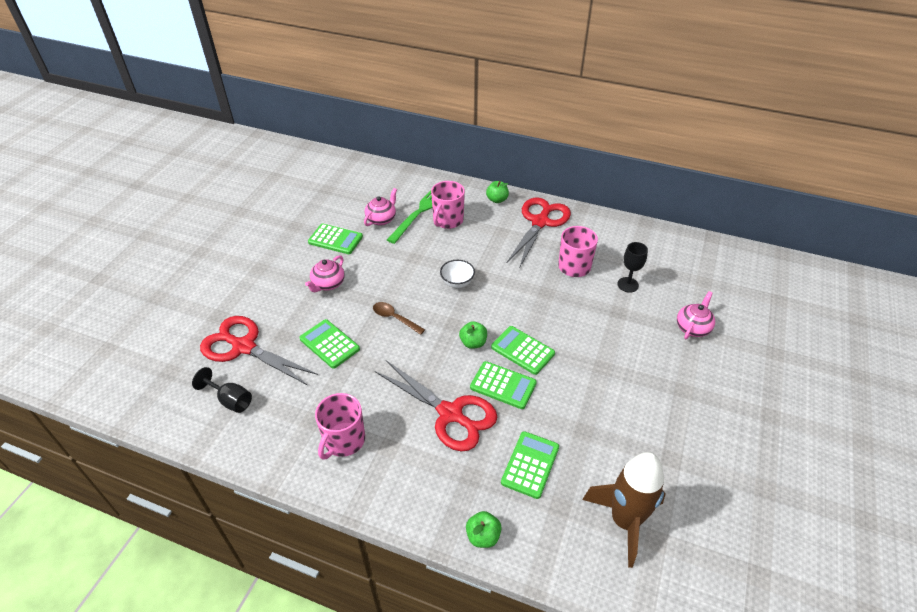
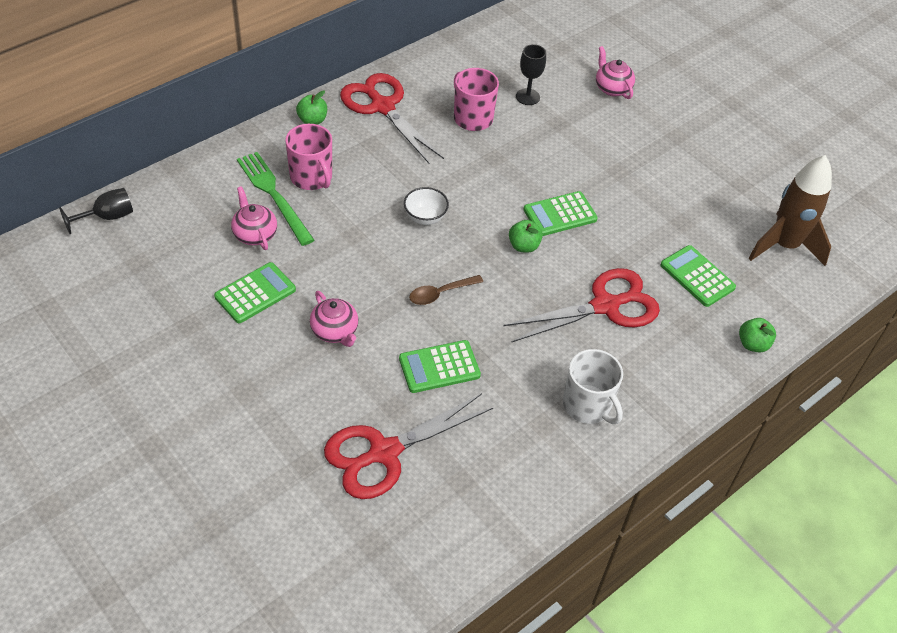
camera: 65 degrees left, 5 degrees up
black goblet [192,367,252,413] -> black goblet moved to [59,188,133,234]
pink mug [315,393,365,459] -> white mug [563,349,623,424]
green calculator [470,361,537,409] -> none

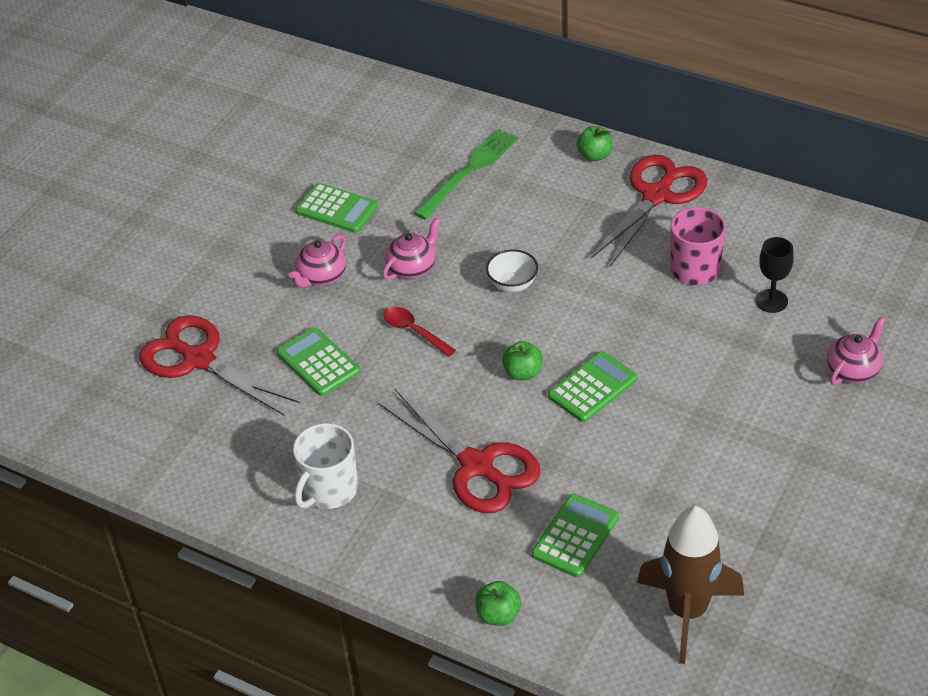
camera: 75 degrees right, 5 degrees down
black goblet [59,188,133,234] -> none
pink teapot [231,186,277,250] -> pink teapot moved to [383,218,440,280]
pink mug [285,124,332,190] -> none
brown spoon [409,275,483,305] -> red spoon [383,307,456,357]
green calculator [523,191,598,236] -> green calculator turned 90 degrees clockwise [548,351,638,422]

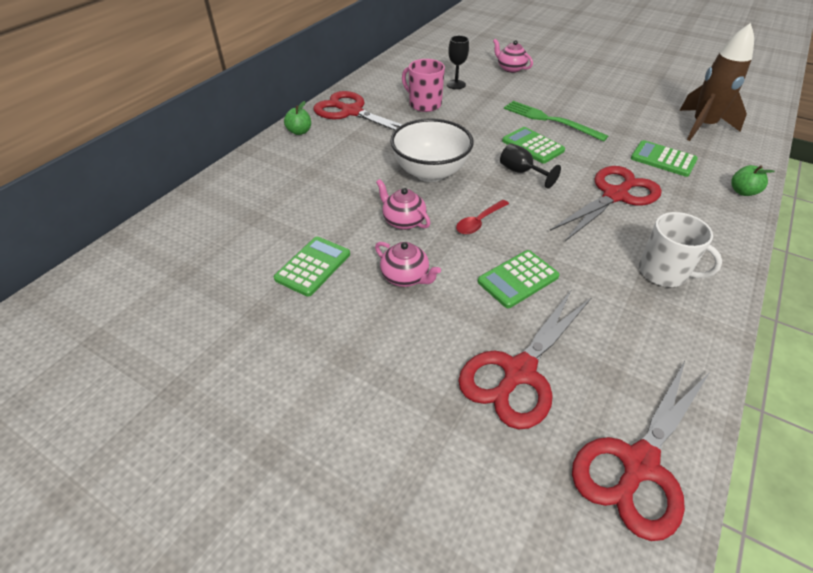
camera: 90 degrees left, 0 degrees up
green fork [414,128,519,220] -> green fork moved to [504,101,608,142]
white bowl [486,249,538,292] -> white bowl [390,118,474,182], size x2.00
green apple [502,341,543,380] -> black goblet [500,143,561,189]
none -> red scissors [572,361,710,541]

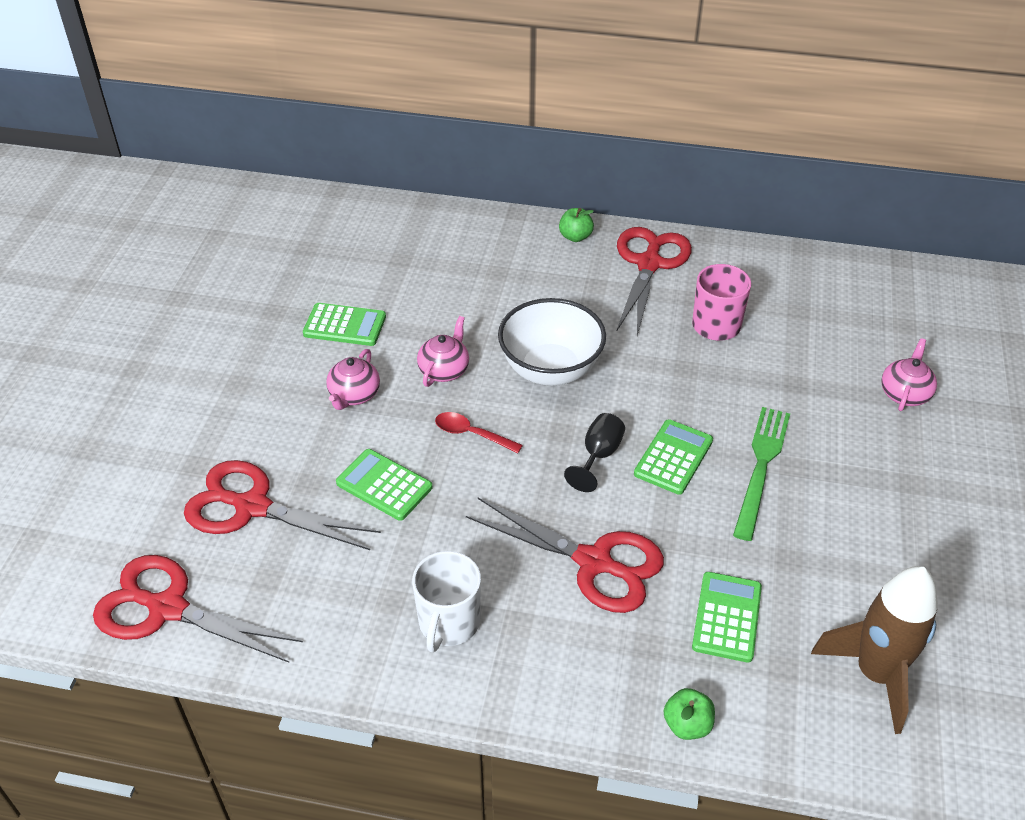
camera: 70 degrees right, 0 degrees up
black goblet [447,35,469,89] -> none

